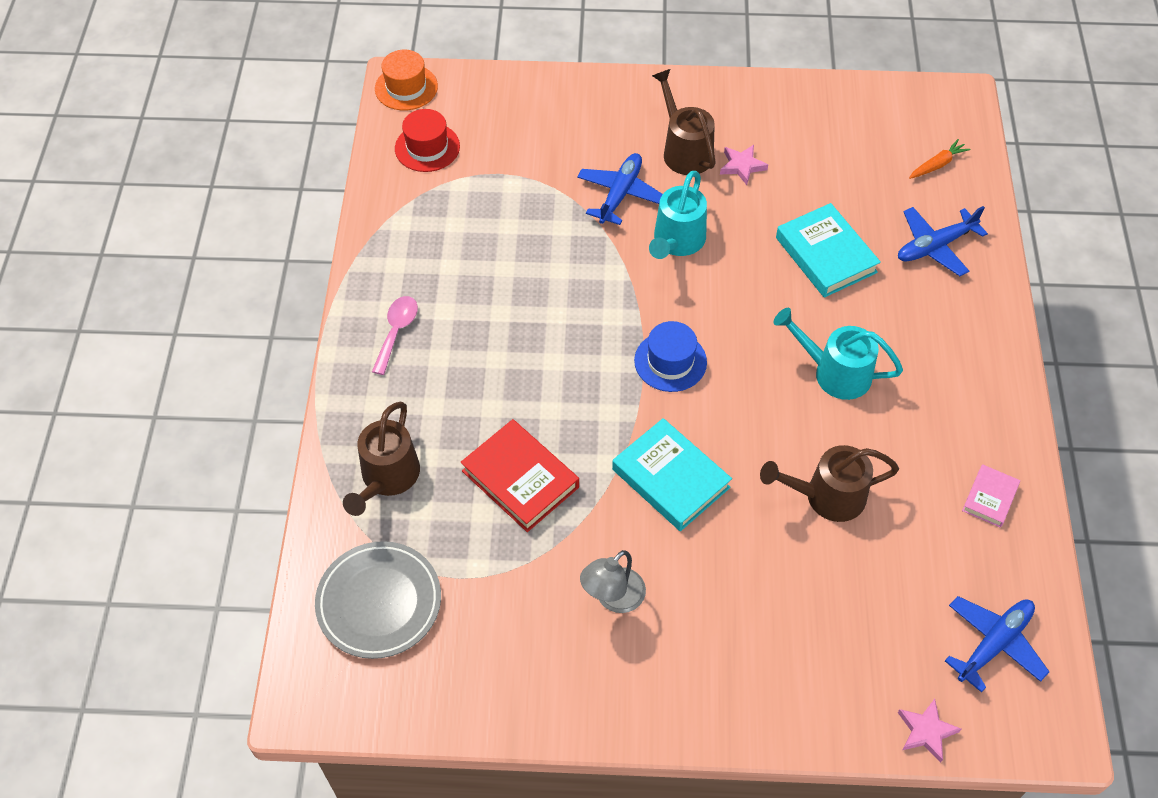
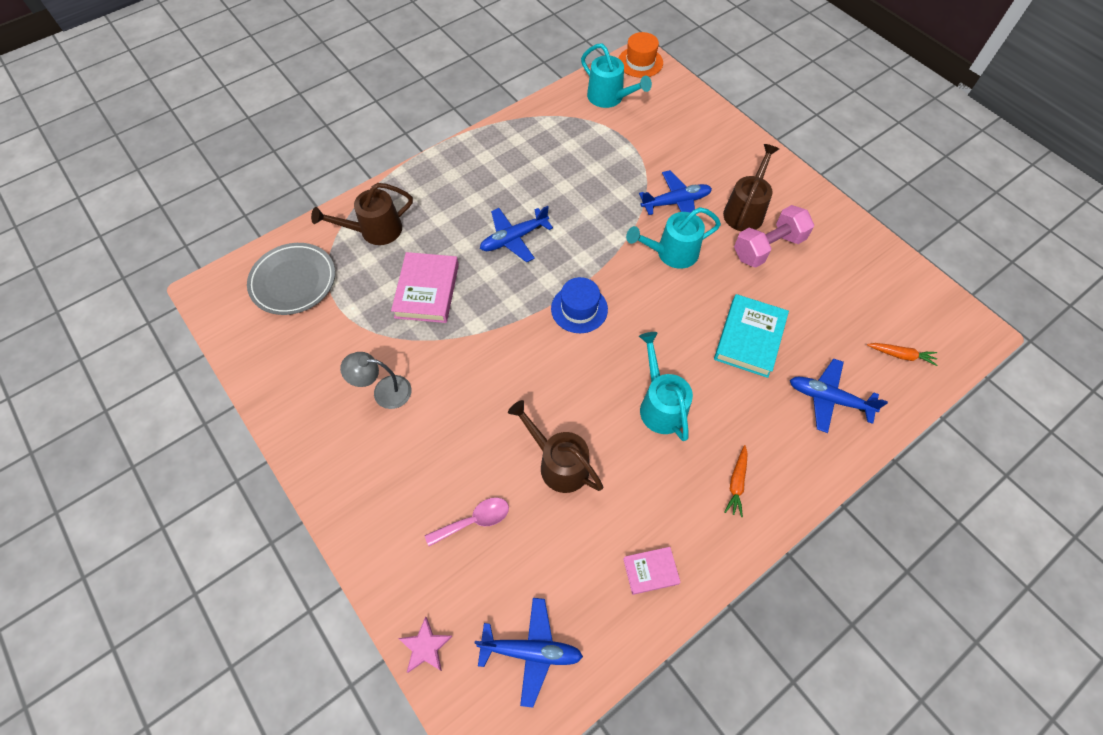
camera: 50 degrees right, 5 degrees up
pink spoon [372,296,418,375] -> pink spoon moved to [425,498,509,546]
red hat [395,109,460,172] -> turquoise watering can [581,43,652,108]
red book [460,419,579,532] -> pink book [391,252,459,323]
turquoise book [612,418,732,531] -> none
pink star [720,145,768,185] -> pink dumbbell [734,205,814,267]
none -> blue plane [480,206,553,262]
none -> orange carrot [725,445,748,517]

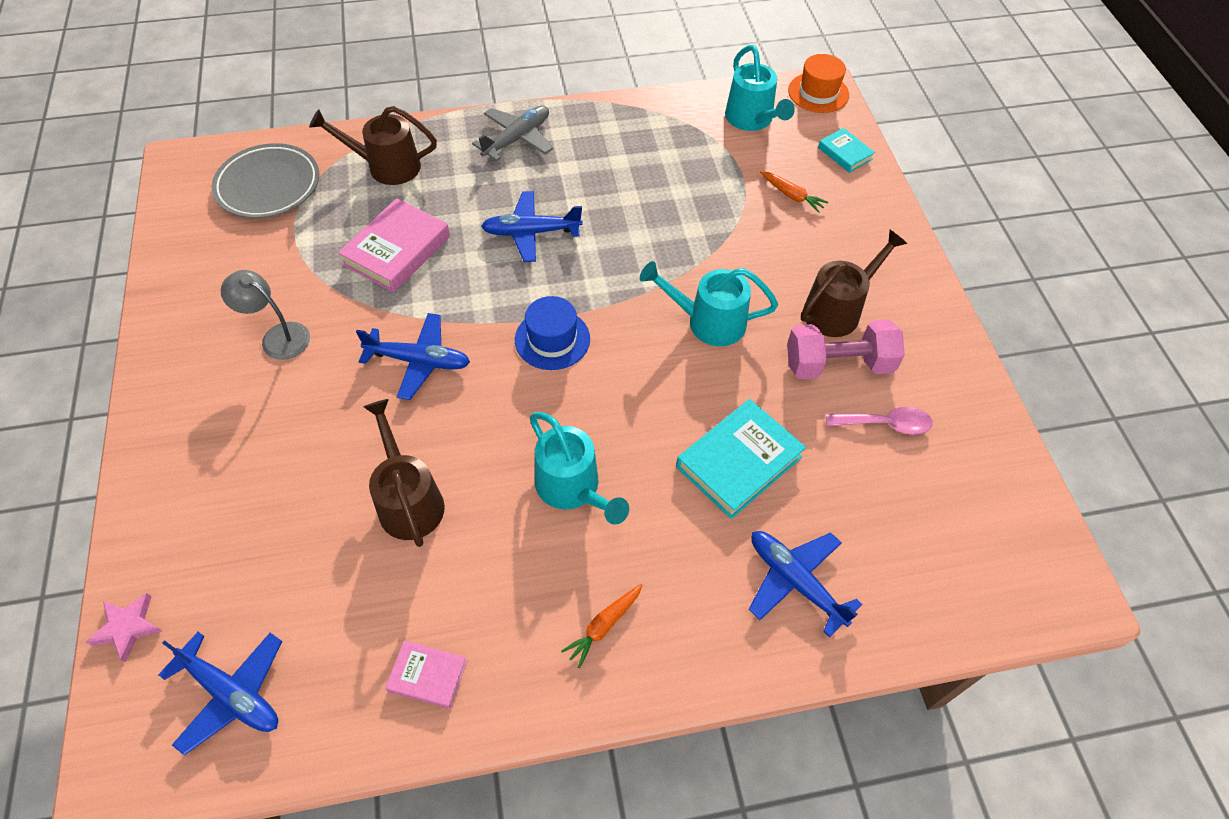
camera: 25 degrees right, 5 degrees down
pink spoon [425,498,509,546] -> pink spoon moved to [826,407,933,435]
blue plane [639,170,712,215] -> blue plane moved to [356,313,470,400]
turquoise watering can [639,332,693,441] -> turquoise watering can turned 135 degrees clockwise [530,412,629,525]
orange carrot [867,343,937,366] -> orange carrot moved to [760,171,829,213]
none -> grey plane [472,106,553,161]
none -> turquoise book [818,128,875,173]

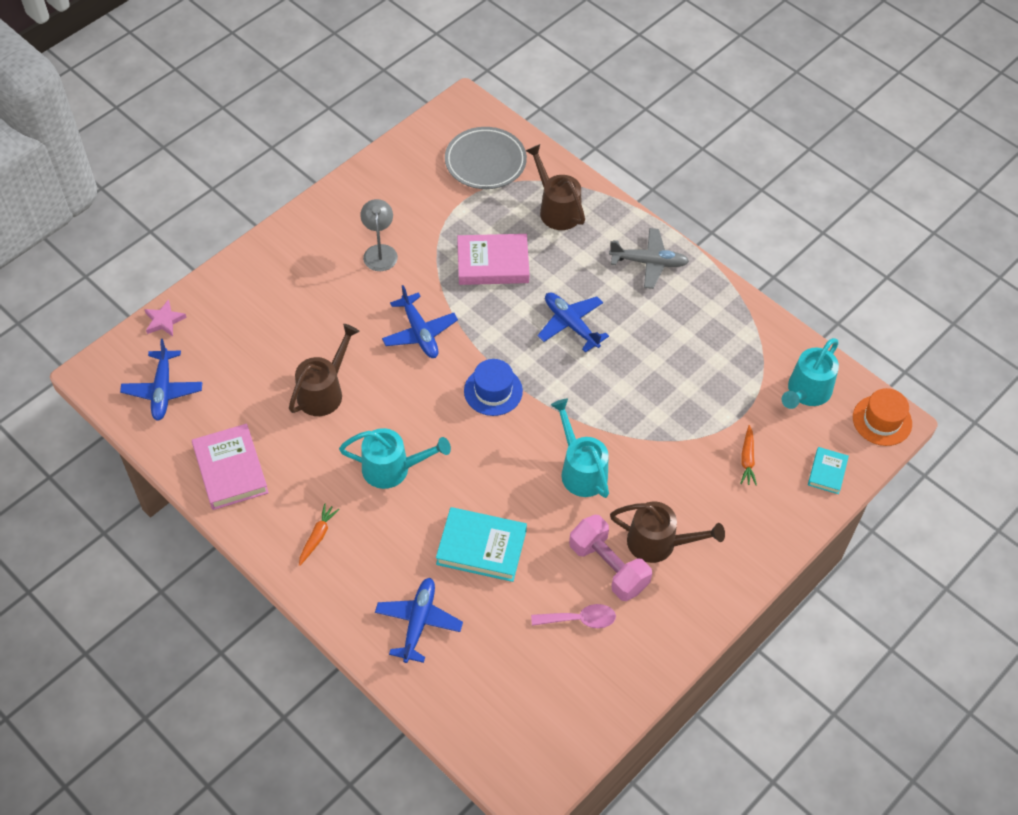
camera: 55 degrees right, 0 degrees up
pink book [385,640,467,709] -> pink book [192,424,269,510], size x1.81
turquoise watering can [530,412,629,525] -> turquoise watering can turned 105 degrees counterclockwise [339,428,451,489]
orange carrot [561,584,643,668] -> orange carrot turned 105 degrees clockwise [299,503,340,566]
pink spoon [826,407,933,435] -> pink spoon turned 60 degrees counterclockwise [531,604,616,628]

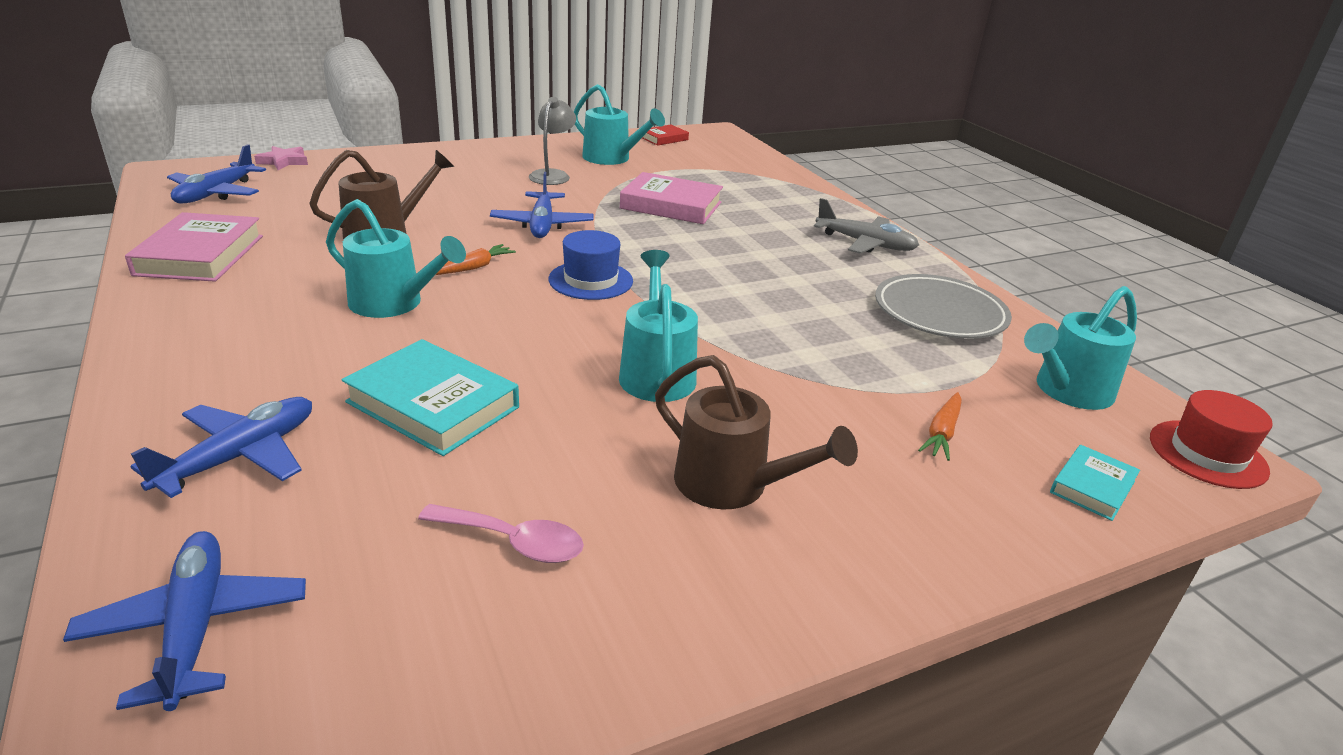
camera: 20 degrees right, 25 degrees down
orange carrot [299,503,340,566] -> orange carrot moved to [436,244,516,275]
grey plate [445,127,527,189] -> grey plate moved to [875,274,1012,339]
brown watering can [526,144,585,230] -> none
blue plane [538,293,609,352] -> blue plane moved to [63,531,306,711]
pink dumbbell [569,515,652,601] -> none
orange hat [853,388,912,446] -> red hat [1150,390,1273,489]
none -> turquoise watering can [574,84,665,165]
none -> red book [642,125,689,146]

